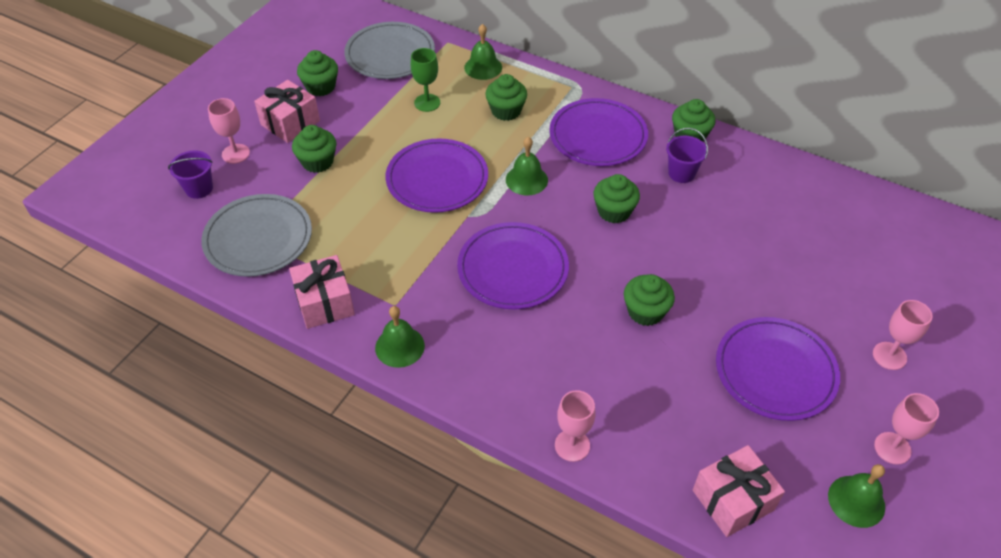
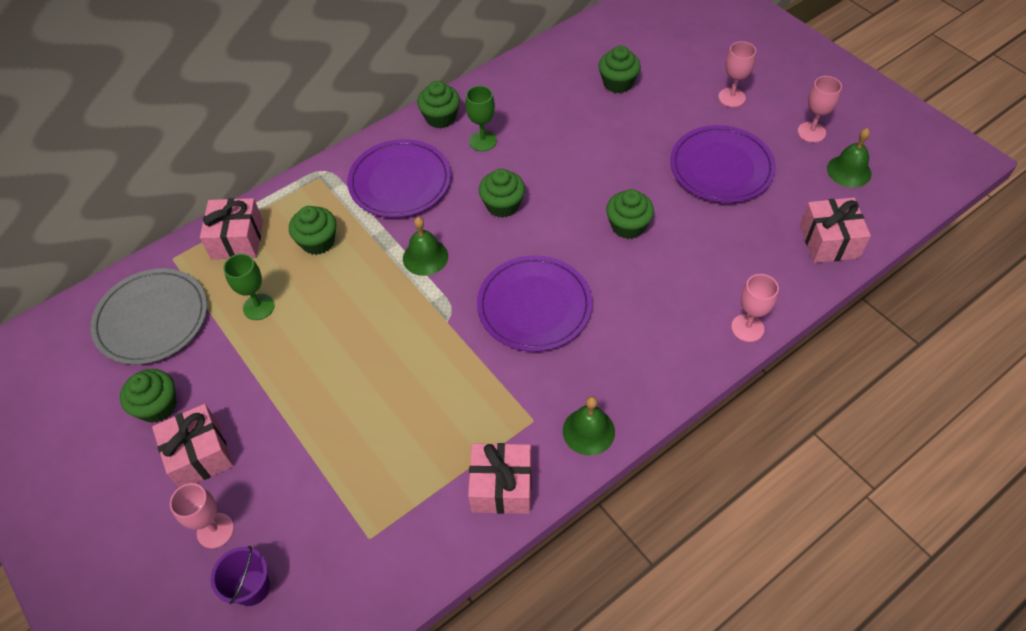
camera: 65 degrees left, 5 degrees up
grey plate [201,194,312,277] -> none
green cupcake [292,125,336,173] -> green cupcake moved to [598,46,641,93]
purple plate [386,138,488,213] -> none
green bell [464,24,502,80] -> pink gift [200,198,263,259]
purple bucket [666,128,708,183] -> green goblet [465,86,497,151]

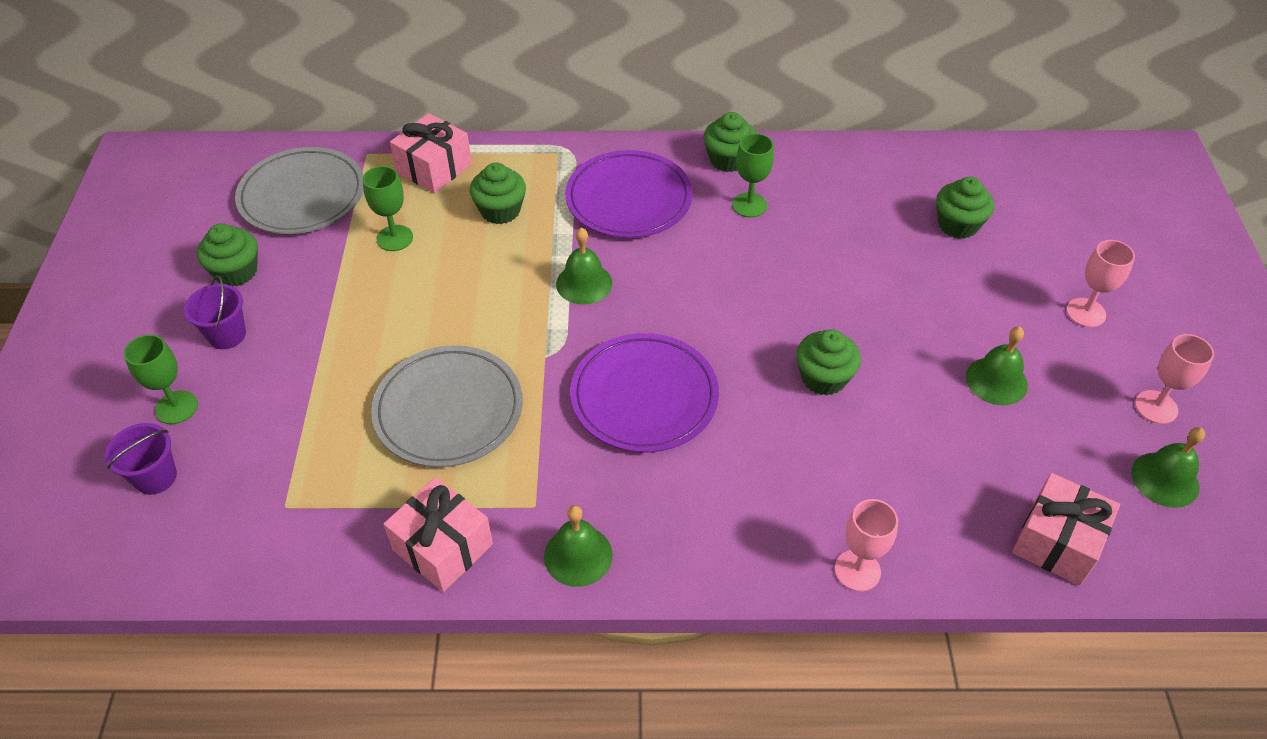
camera: 35 degrees right, 5 degrees down
pink gift [152,404,233,487] -> purple bucket [184,275,246,349]
pink goblet [170,483,234,549] -> green goblet [124,334,198,424]
green cupcake [479,169,525,218] -> none
purple plate [670,125,776,203] -> green bell [966,327,1028,405]
none -> grey plate [371,345,523,467]

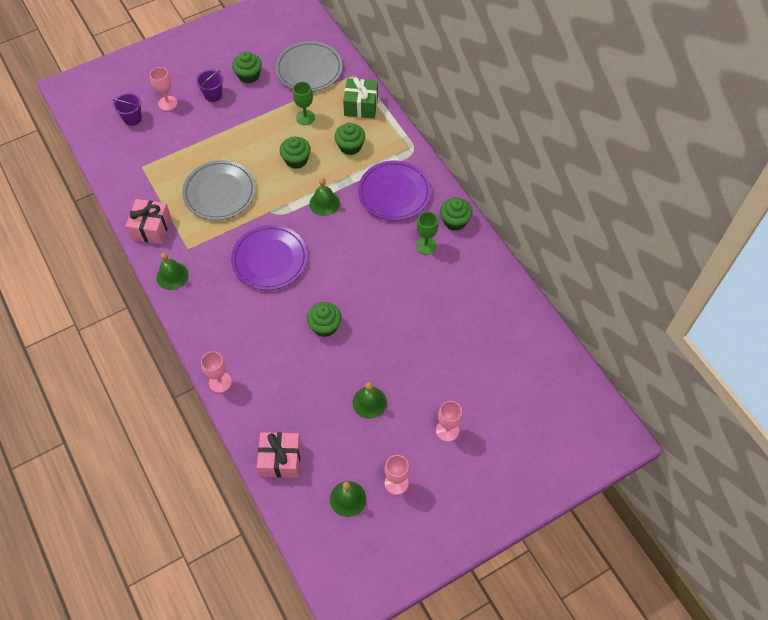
camera: 60 degrees right, 10 degrees up
green goblet [124,334,198,424] -> pink goblet [150,67,177,111]
pink gift [390,113,472,193] -> green gift [343,77,378,118]
green cupcake [936,177,994,239] -> green cupcake moved to [279,136,311,169]

